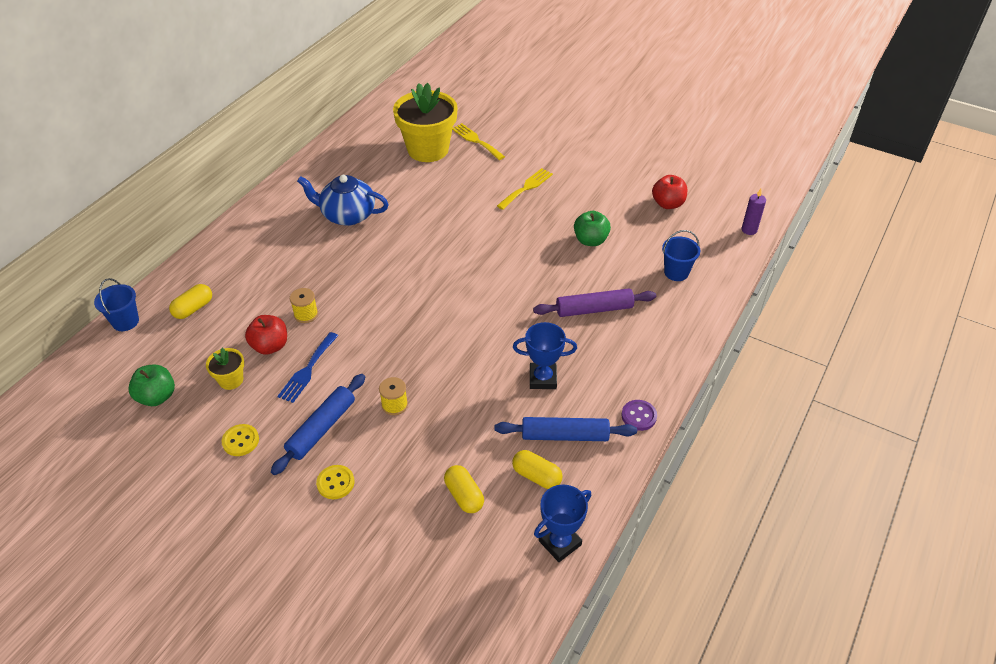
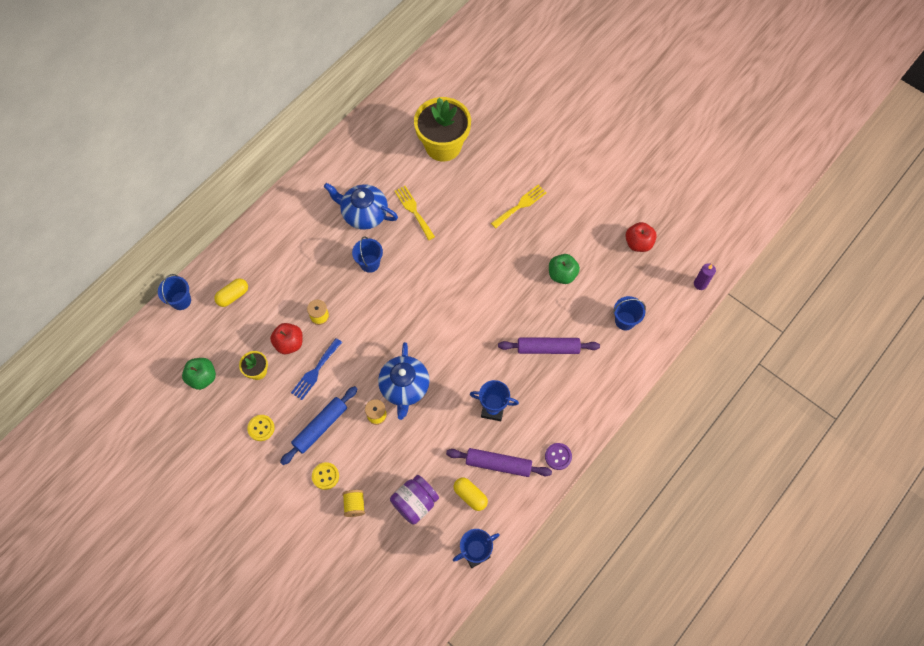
camera: 10 degrees right, 20 degrees up
yellow capsule [444,465,484,513] -> purple jar [390,475,439,525]
yellow fork [452,123,505,160] -> yellow fork moved to [394,186,435,240]
blue rolling pin [495,417,637,441] -> purple rolling pin [446,448,552,477]
none -> yellow spool [342,490,365,517]
none -> blue bucket [352,236,383,273]
none -> blue teapot [378,342,430,420]

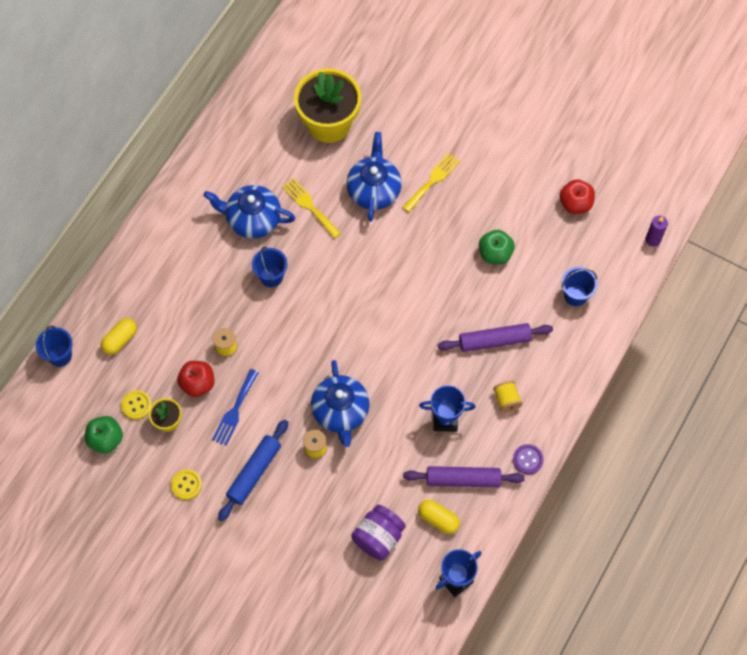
camera: 10 degrees left, 0 degrees up
yellow button [312,462,339,490] -> yellow button moved to [121,390,152,420]
yellow spool [342,490,365,517] -> yellow spool moved to [493,381,522,412]
none -> blue teapot [346,132,402,222]

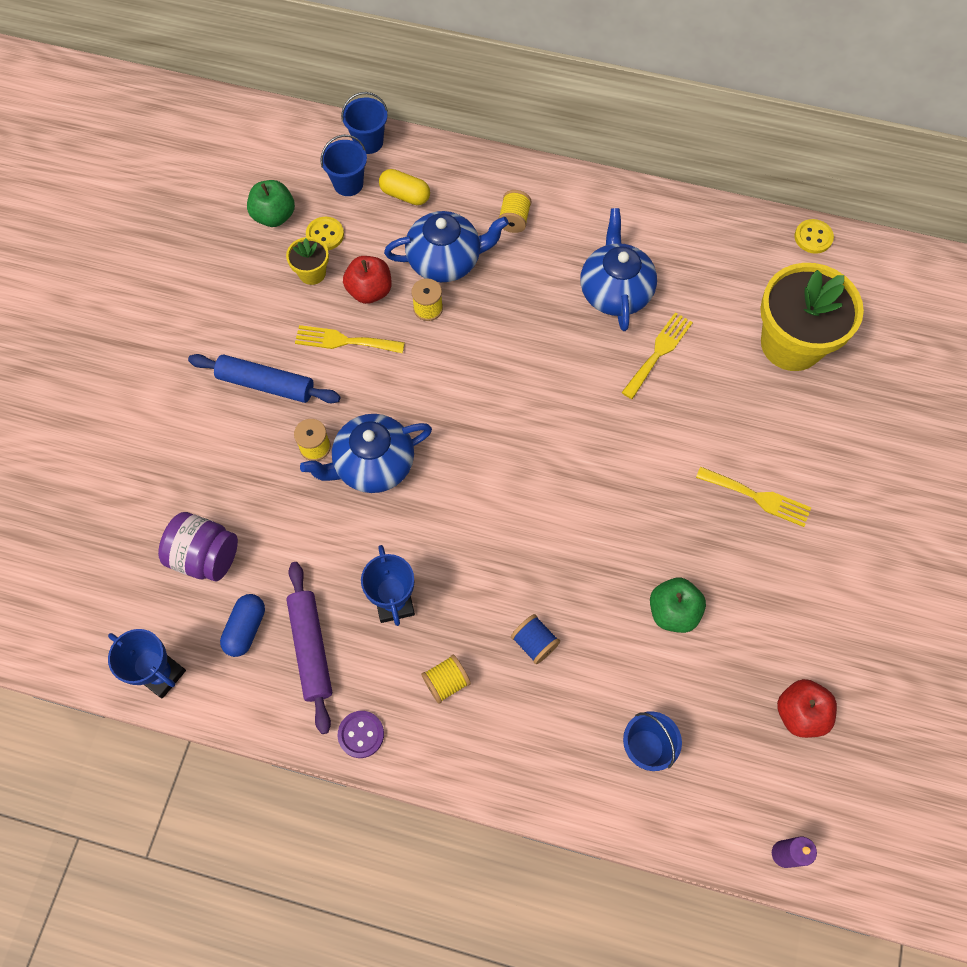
camera: 75 degrees right, 0 degrees up
yellow button [171,469,202,500] -> yellow button moved to [795,219,834,254]
blue fork [212,369,259,446] -> yellow fork [295,325,405,353]
blue bucket [252,247,288,287] -> blue bucket moved to [320,135,367,196]
blue teapot [346,132,402,222] -> blue teapot moved to [384,211,509,282]
yellow capsule [418,500,460,534] -> blue capsule [220,594,265,657]
purple rolling pin [438,323,553,352] -> blue spool [511,614,560,664]
none -> yellow spool [498,190,531,233]

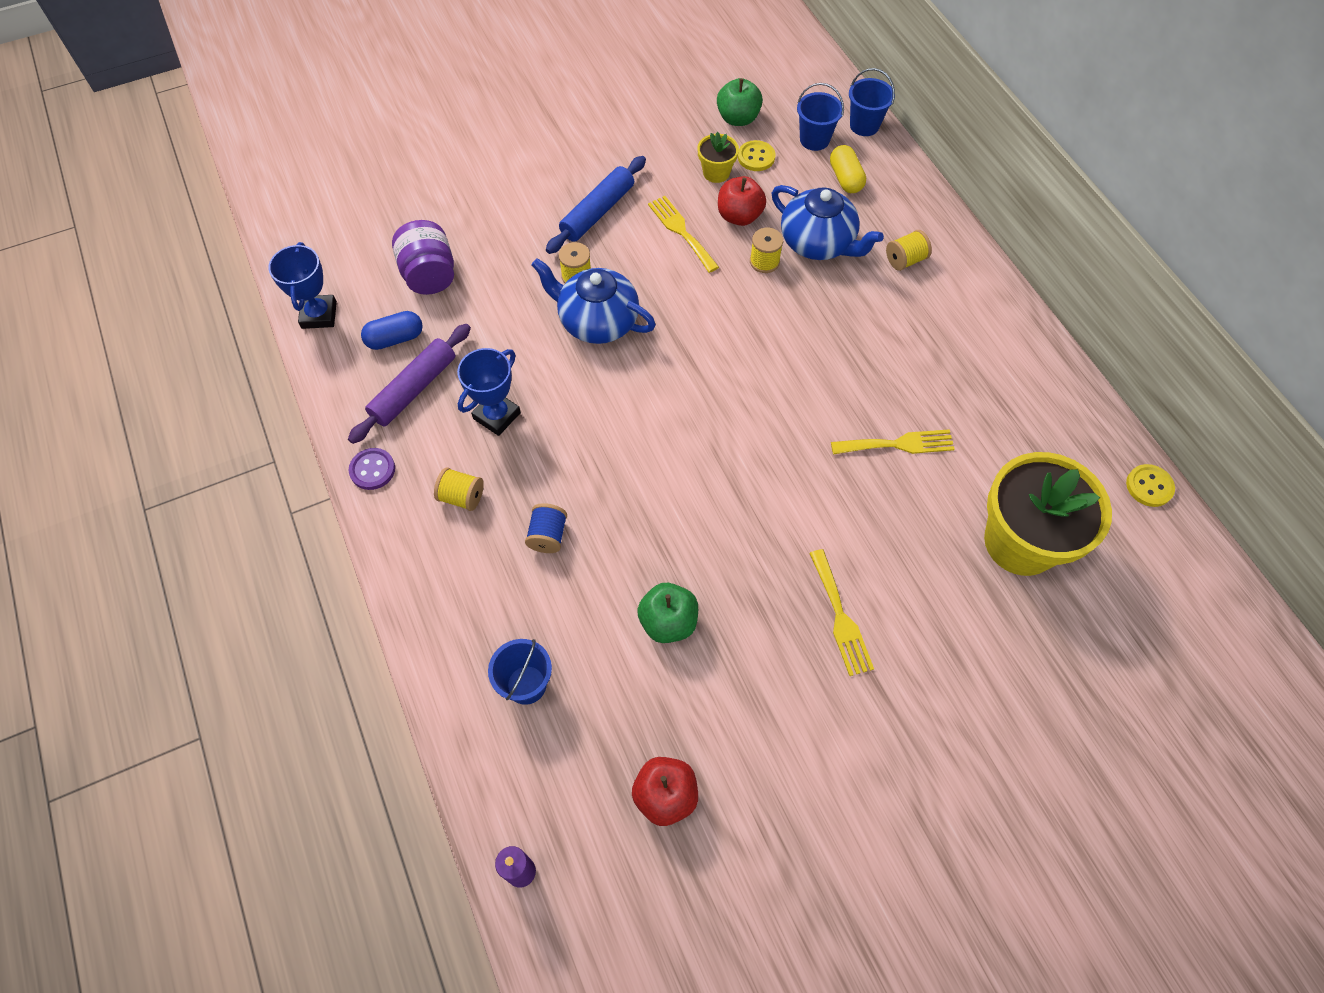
camera: 50 degrees right, 5 degrees down
blue rolling pin [188,354,340,403] -> blue rolling pin turned 60 degrees clockwise [546,156,646,254]
blue teapot [580,208,657,331] -> none

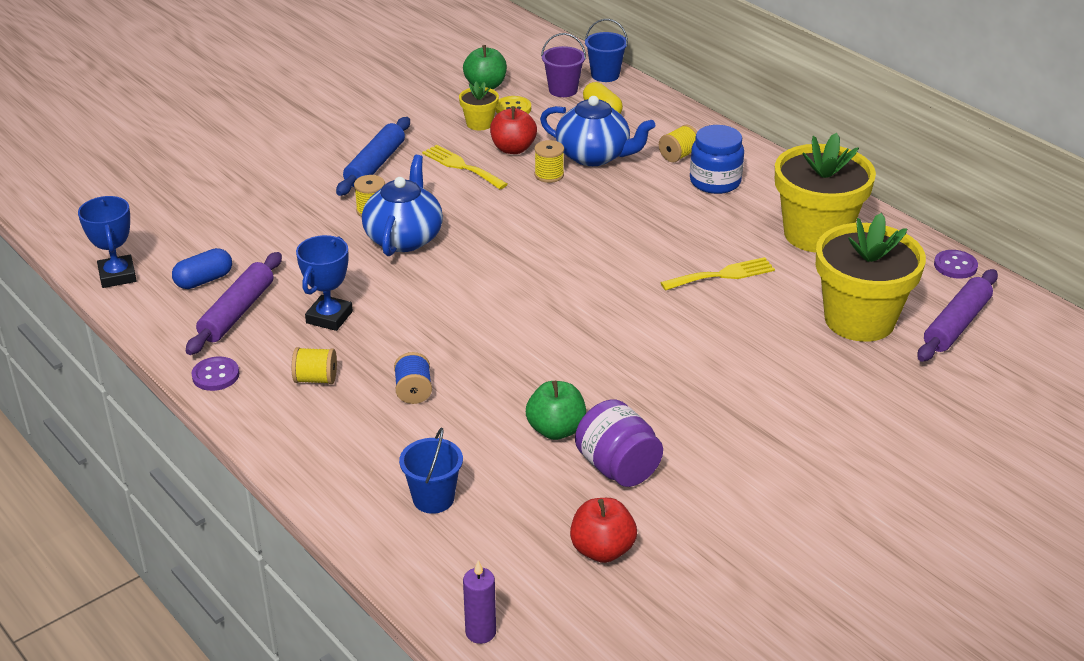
camera: 15 degrees left, 25 degrees down
purple jar [392,220,454,295] -> purple jar moved to [575,399,663,487]
blue teapot [531,258,656,344] -> blue teapot turned 90 degrees clockwise [362,155,443,256]
blue bucket [797,83,844,151] -> purple bucket [541,33,586,97]
yellow fork [809,549,874,676] -> none
yellow button [1126,464,1175,507] -> purple button [934,250,978,279]
none -> blue jar [690,125,744,194]
none -> yellow flower pot [775,133,876,253]
none -> purple rolling pin [917,269,998,362]

